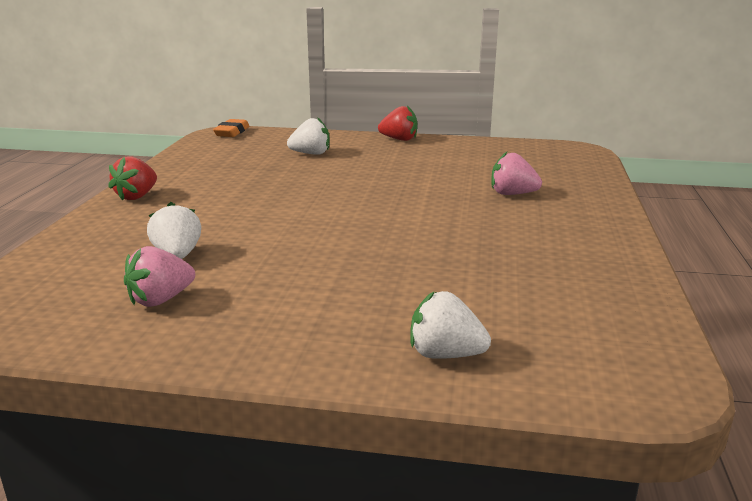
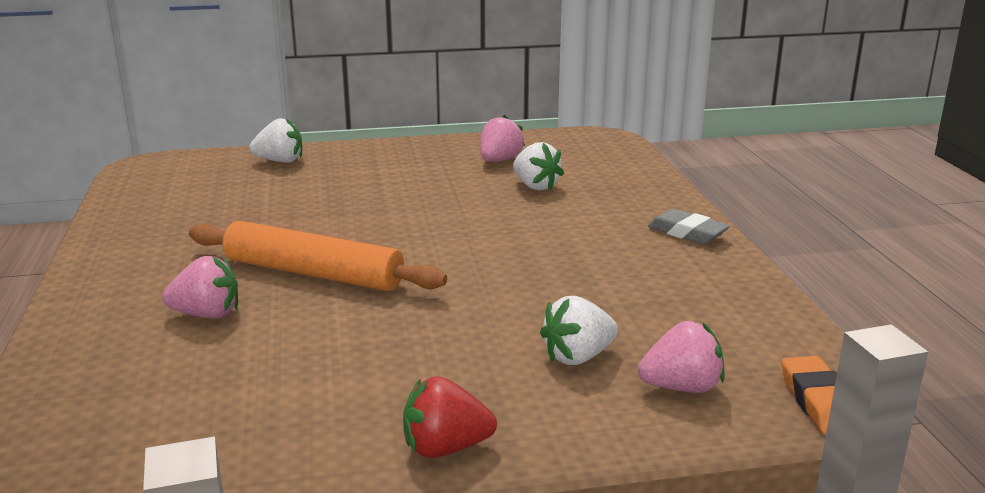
camera: 160 degrees right, 0 degrees up
red strawberry [108,156,157,201] -> grey eraser [648,209,730,244]
none -> orange rolling pin [189,221,447,291]
none -> pink strawberry [638,321,725,393]

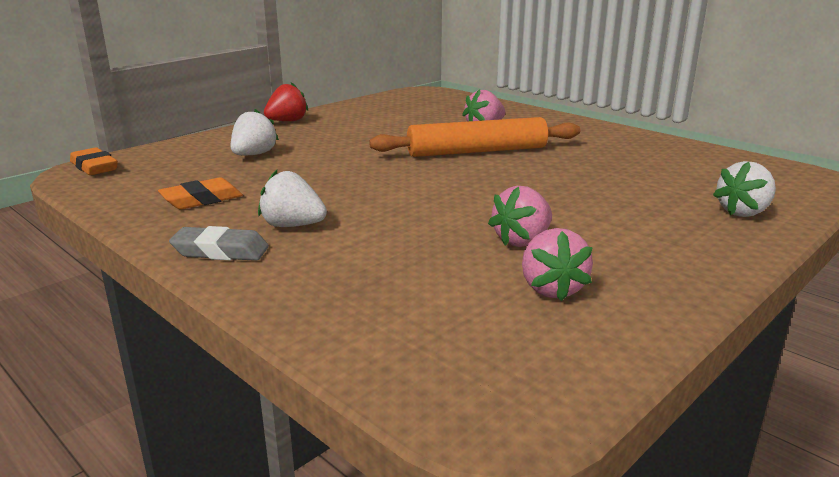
camera: 145 degrees right, 0 degrees up
white strawberry [513,142,564,190] -> white strawberry moved to [258,170,327,227]
pink strawberry [638,321,725,393] -> pink strawberry moved to [488,186,552,247]
none -> orange eraser [158,178,243,209]

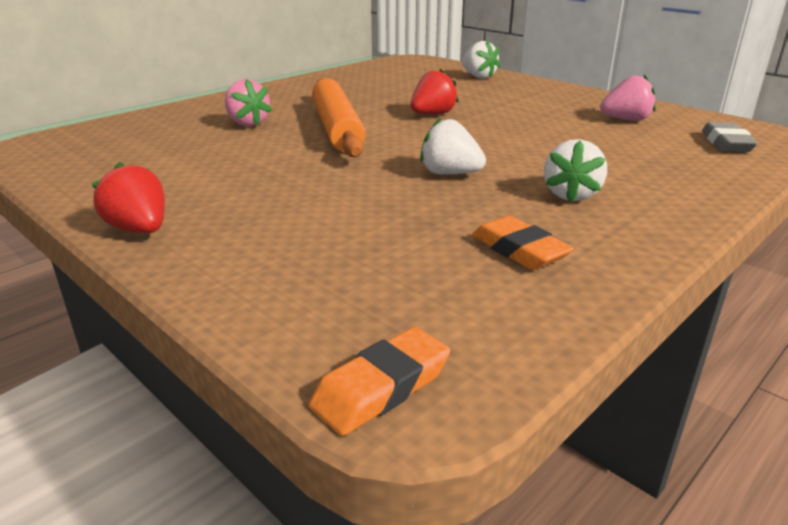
camera: 90 degrees left, 5 degrees up
grey eraser [169,226,269,261] -> grey eraser moved to [702,122,758,152]
white strawberry [231,109,279,155] -> white strawberry moved to [420,117,486,175]
pink strawberry [488,186,552,247] -> none
none -> red strawberry [410,68,459,115]

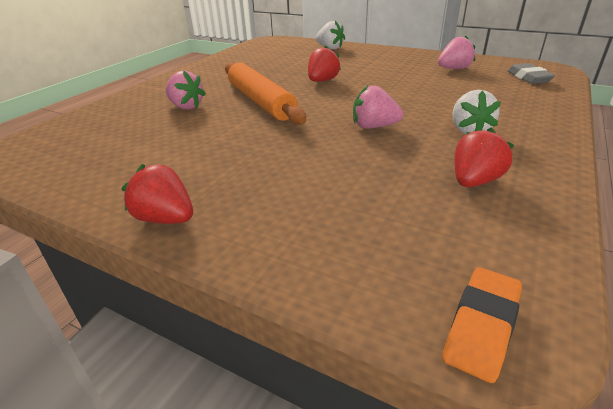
camera: 15 degrees left, 5 degrees up
white strawberry [420,117,486,175] -> pink strawberry [353,85,403,129]
orange eraser [472,216,574,270] -> red strawberry [454,128,514,187]

